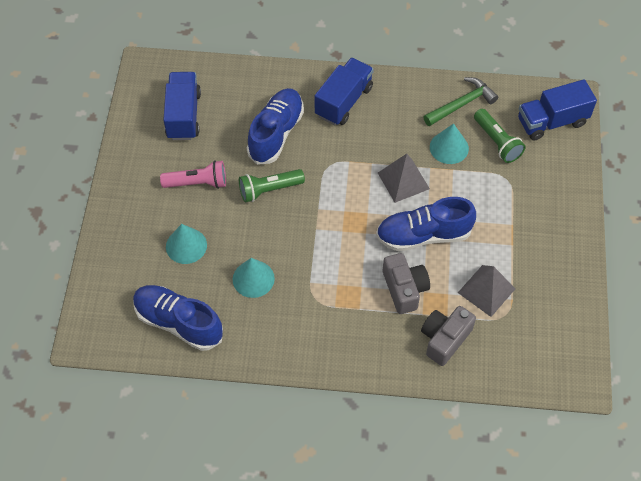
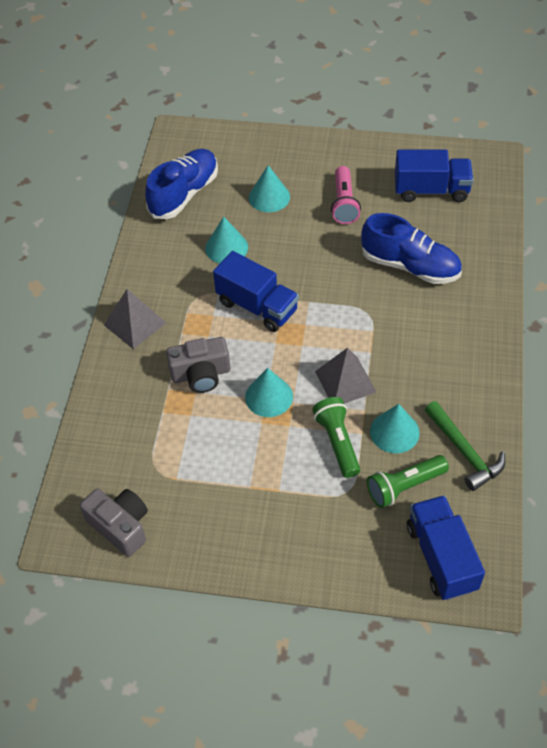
camera: 95 degrees right, 5 degrees down
green flashlight [239,169,305,202] -> green flashlight moved to [312,397,360,478]
blue truck [315,57,374,125] -> blue truck moved to [213,251,299,332]
blue shoe [376,197,476,251] -> turquoise cone [245,368,293,417]
grey camera [421,306,476,366] -> grey camera moved to [80,489,148,557]
grey pyramid [458,265,515,317] -> grey pyramid moved to [104,289,166,349]

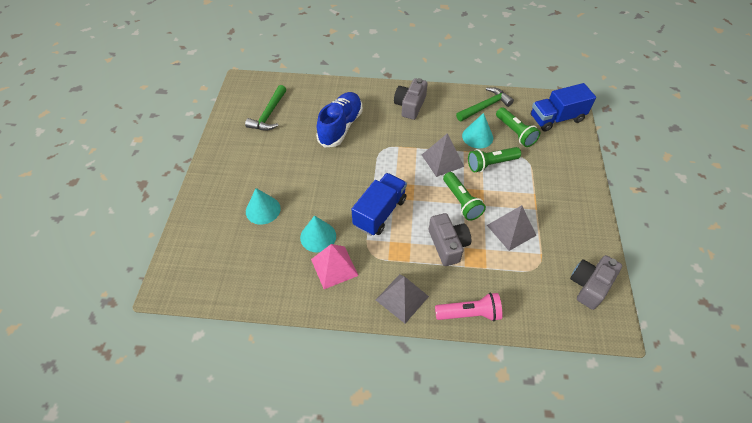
camera: 95 degrees left, 0 degrees up
blue shoe [145,149,218,219] -> none
turquoise cone [245,368,293,417] -> green flashlight [443,172,486,221]
pink flashlight [331,166,361,224] -> pink flashlight moved to [435,293,502,321]
blue truck [395,150,474,202] -> green hammer [245,85,286,130]
none -> pink pyramid [311,244,359,289]
none -> grey camera [394,78,428,120]
none -> grey pyramid [487,205,537,251]

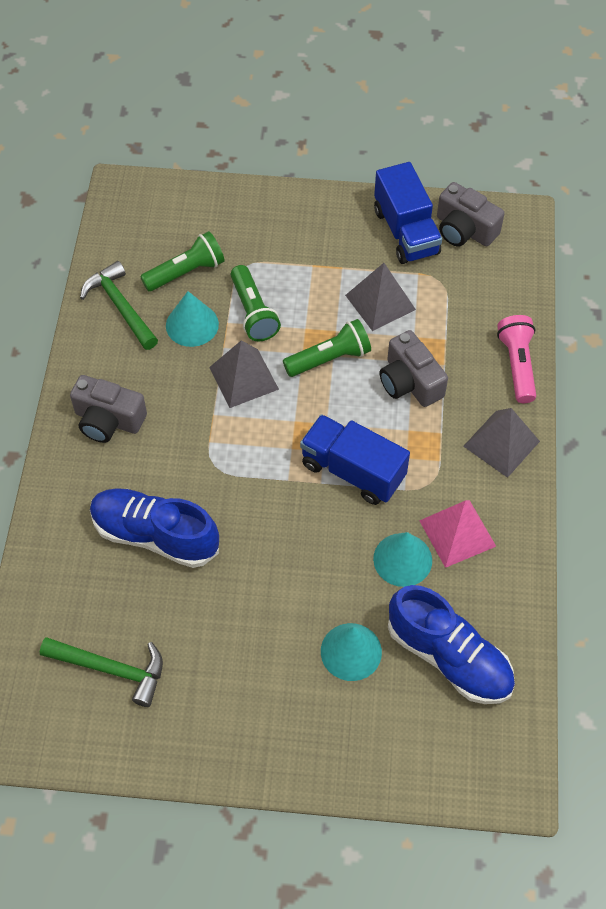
camera: 90 degrees left, 5 degrees up
grey camera [429,213,471,266] -> grey camera turned 105 degrees counterclockwise [379,330,448,407]
blue truck [531,83,596,132] -> blue truck moved to [374,162,442,264]
none -> blue shoe [388,585,515,704]

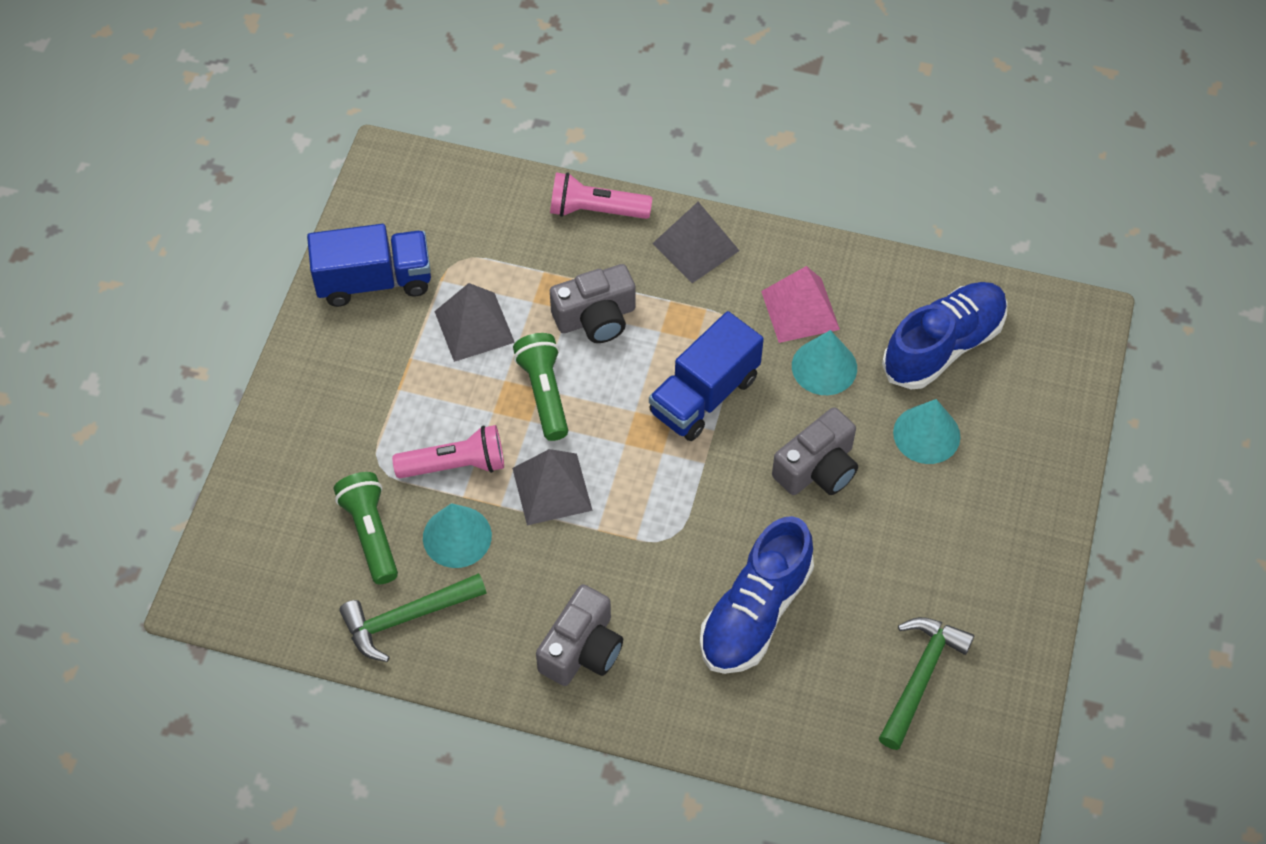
camera: 80 degrees left, 0 degrees up
green flashlight [231,265,281,341] -> pink flashlight [392,425,504,478]
grey camera [437,182,505,246] -> grey camera moved to [772,407,858,495]

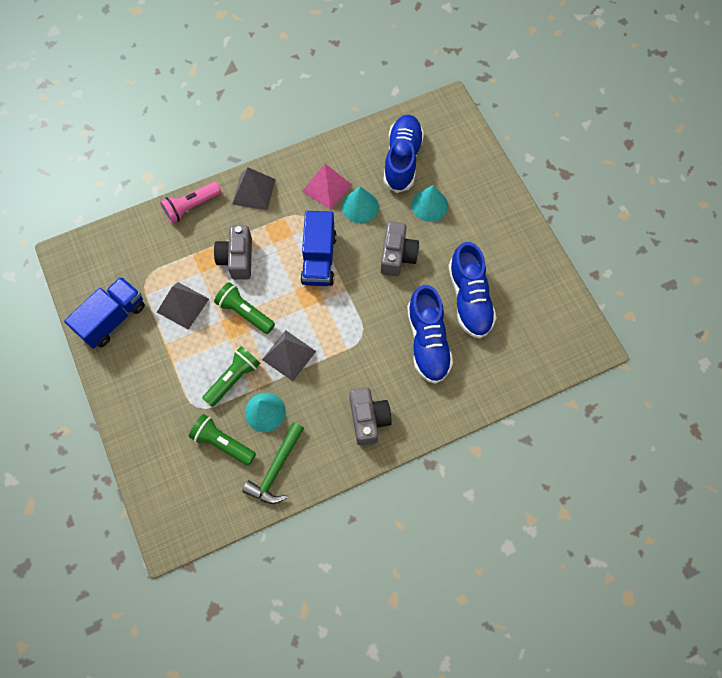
camera: 40 degrees left, 10 degrees up
pink flashlight [392,425,504,478] -> green flashlight [203,346,260,407]
grey camera [550,264,636,343] -> grey camera turned 150 degrees clockwise [214,226,252,280]
green hammer [879,617,974,750] -> none
none -> blue shoe [448,242,496,339]

